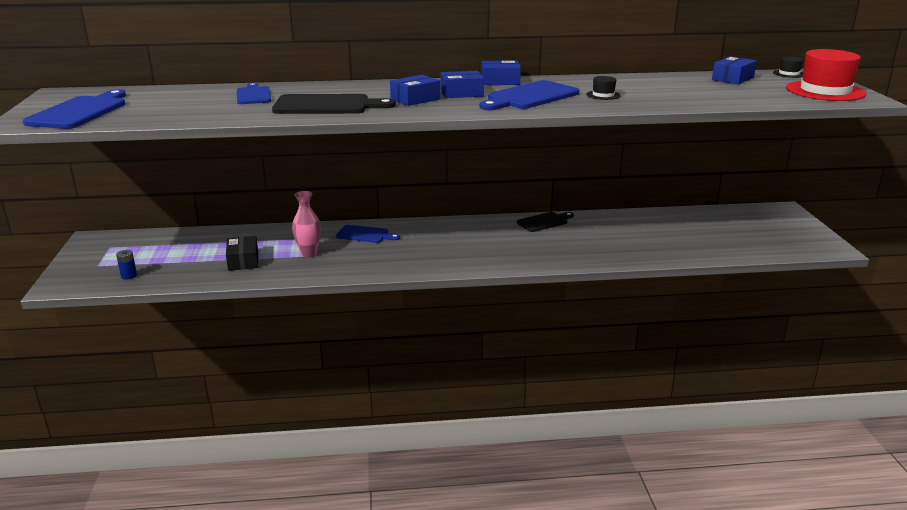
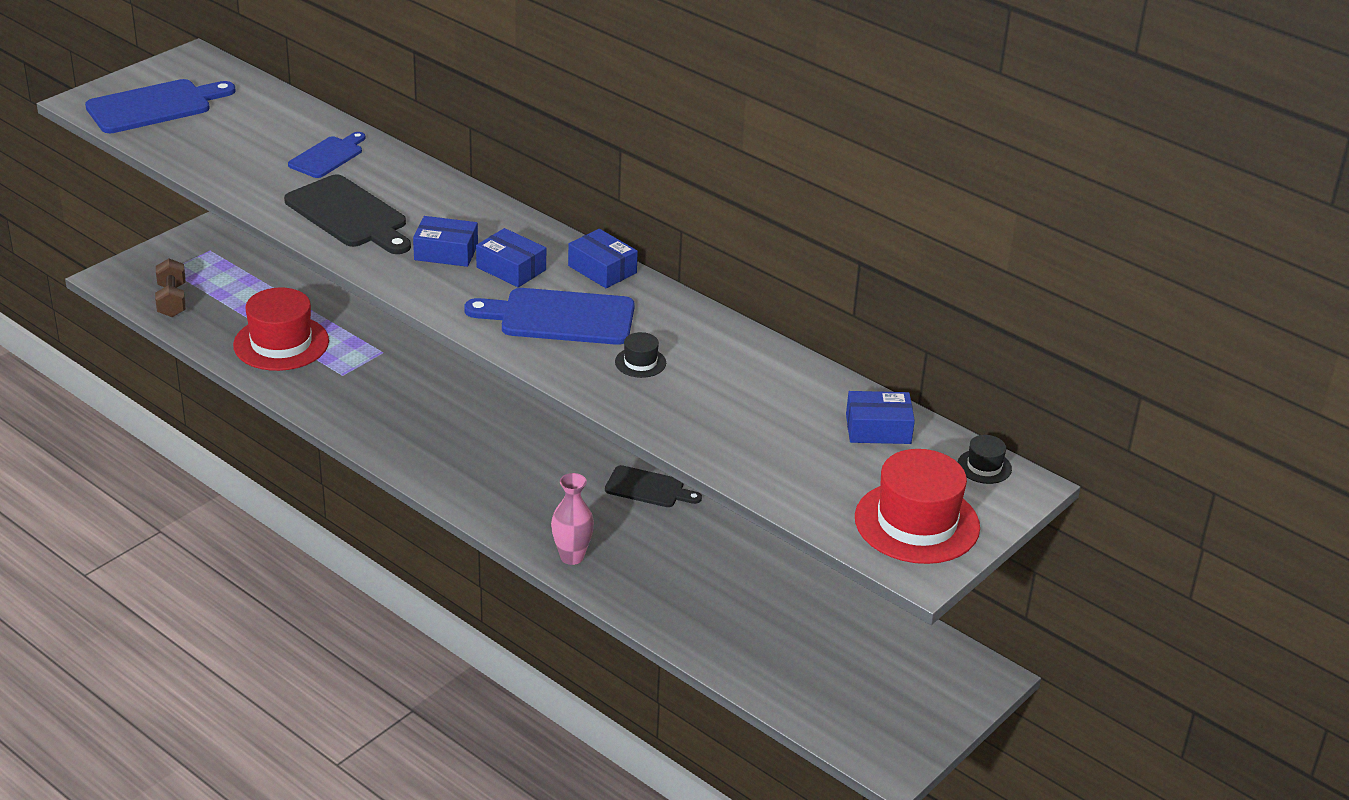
camera: 45 degrees right, 10 degrees up
blue battery [116,250,137,280] -> brown dumbbell [155,259,186,317]
black box [226,236,258,271] -> red hat [233,287,329,371]
pink vase [292,191,321,257] -> pink vase moved to [551,473,594,565]
blue cutting board [336,225,400,243] -> none

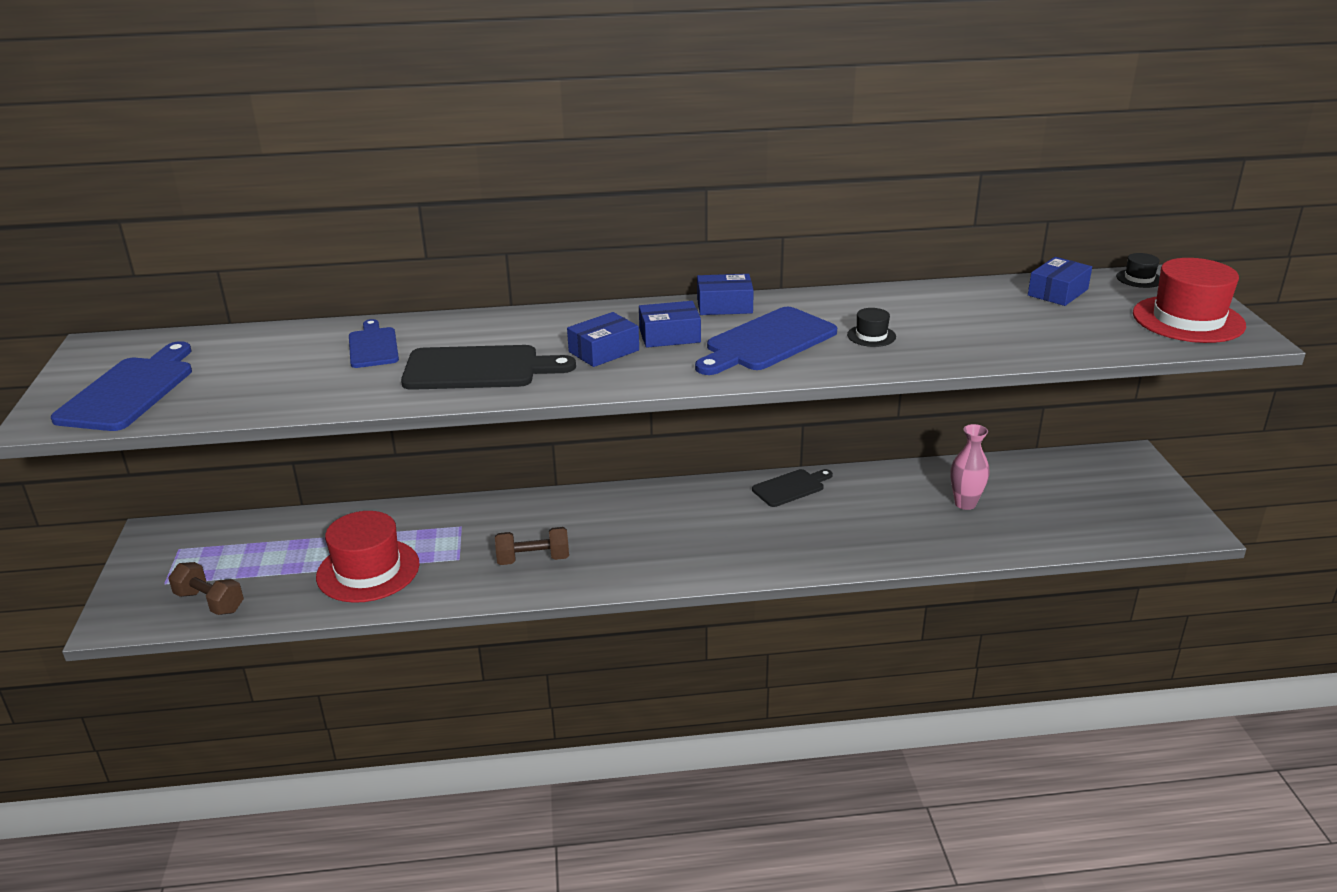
camera: 45 degrees left, 5 degrees down
pink vase [551,473,594,565] -> pink vase moved to [950,424,990,510]
none -> brown dumbbell [495,527,569,565]

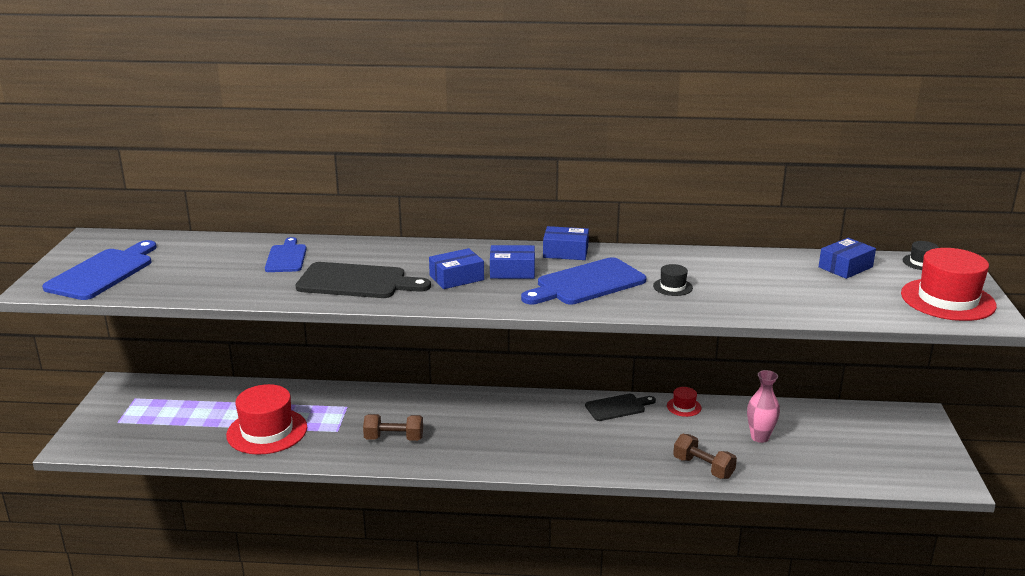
camera: 10 degrees right, 5 degrees down
brown dumbbell [168,562,244,615] -> brown dumbbell moved to [673,434,737,479]
none -> red hat [667,387,702,417]

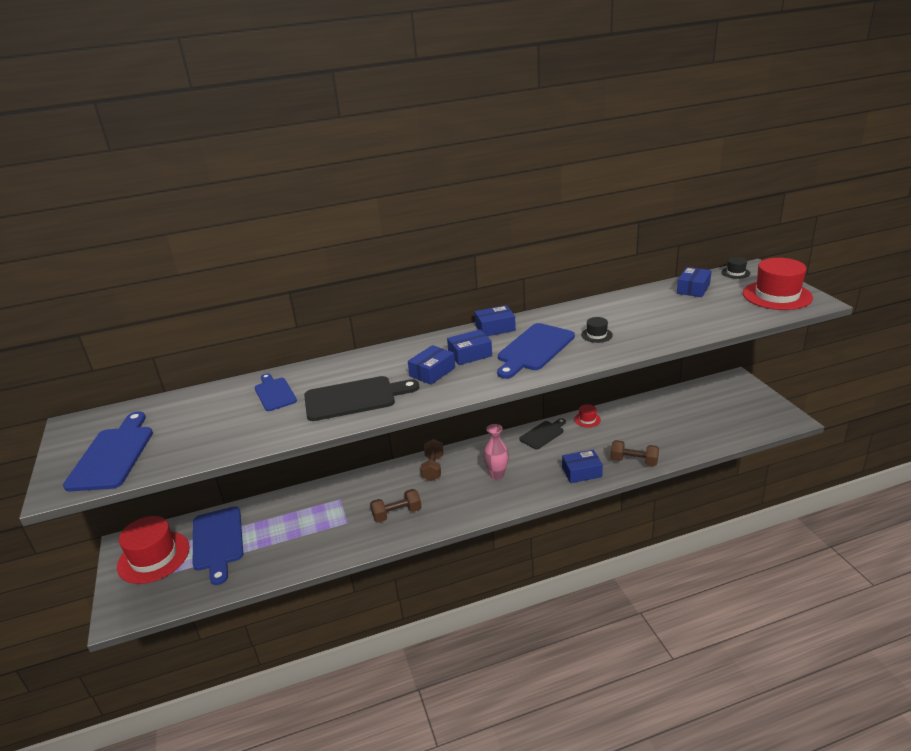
camera: 20 degrees left, 5 degrees up
red hat [226,384,307,455] -> red hat moved to [117,516,190,584]
pink vase [747,370,780,443] -> pink vase moved to [483,424,509,480]
none -> blue cutting board [193,506,243,585]
none -> brown dumbbell [421,439,444,481]
none -> blue box [562,450,603,483]

